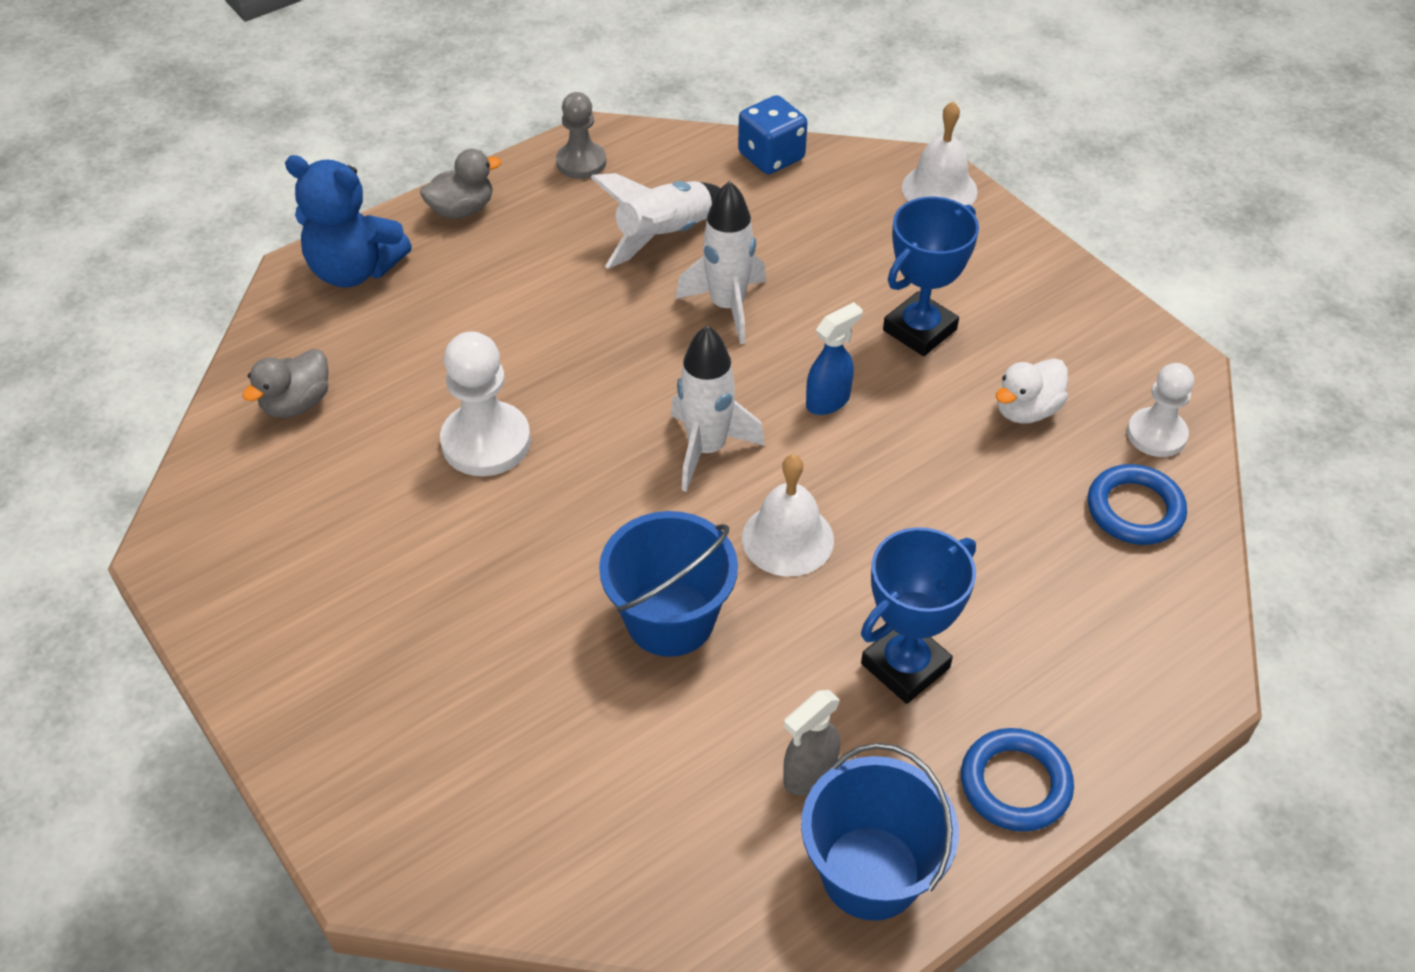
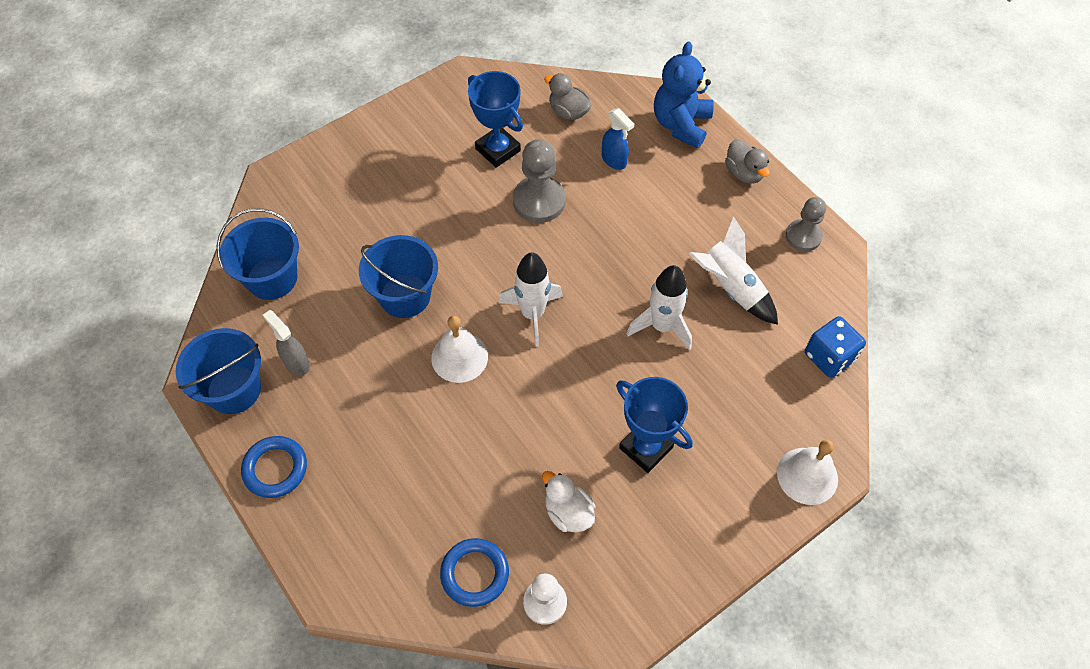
camera: 90 degrees right, 10 degrees up
white pawn [440,331,531,476] -> grey pawn [513,139,566,223]
blue spray bottle [806,302,863,415] -> blue spray bottle moved to [602,108,634,170]
blue trophy [861,527,976,704] -> blue trophy moved to [468,71,523,168]
none -> blue bucket [217,208,299,300]

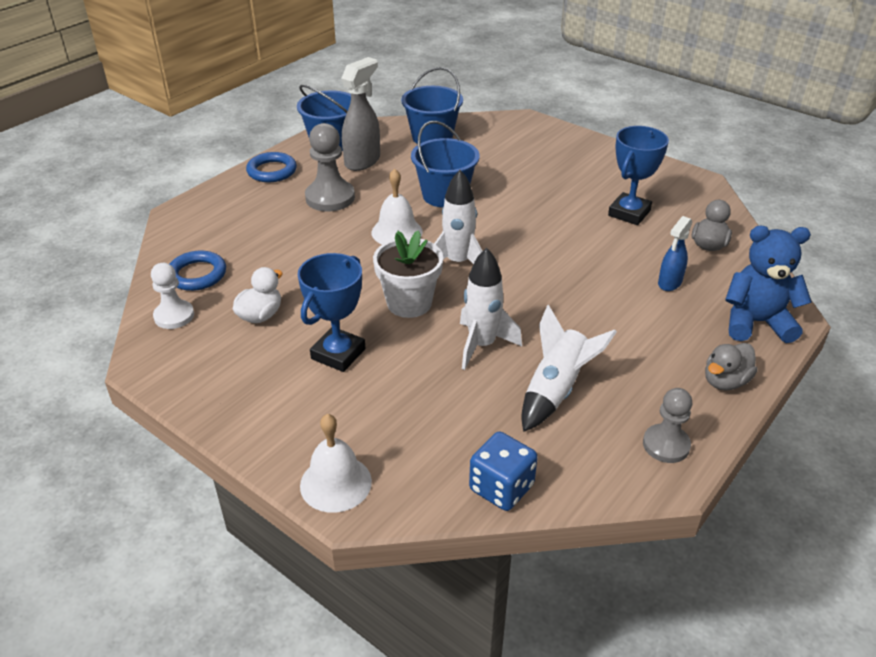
camera: 75 degrees right, 20 degrees down
grey spray bottle [263,310,310,375] -> grey spray bottle [341,57,380,171], size x1.63
grey pawn [513,139,566,223] -> grey pawn moved to [305,123,355,212]
none -> white flower pot [373,230,443,318]

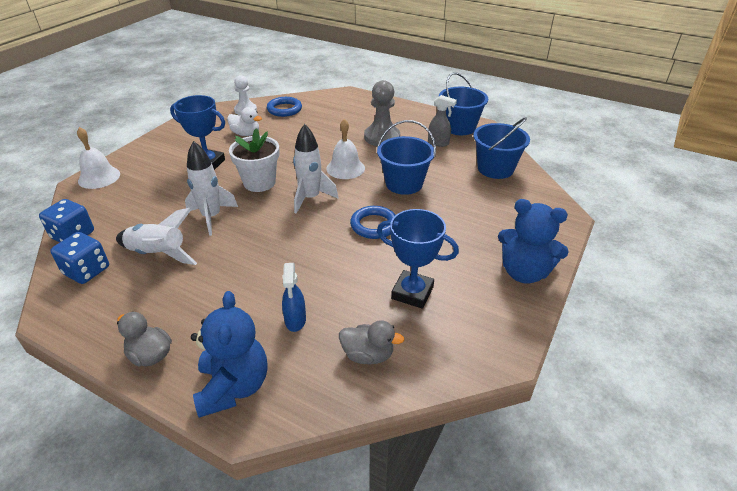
camera: 80 degrees right, 0 degrees up
blue ring [246,152,297,182] -> blue ring moved to [350,206,395,239]
grey spray bottle [341,57,380,171] -> grey spray bottle [428,95,457,147], size x0.61
grey pawn [643,388,692,463] -> none
blue spray bottle [658,216,692,291] -> blue spray bottle turned 120 degrees counterclockwise [282,263,306,332]
none -> blue dice [50,232,109,284]
none -> blue teddy bear [498,199,569,284]

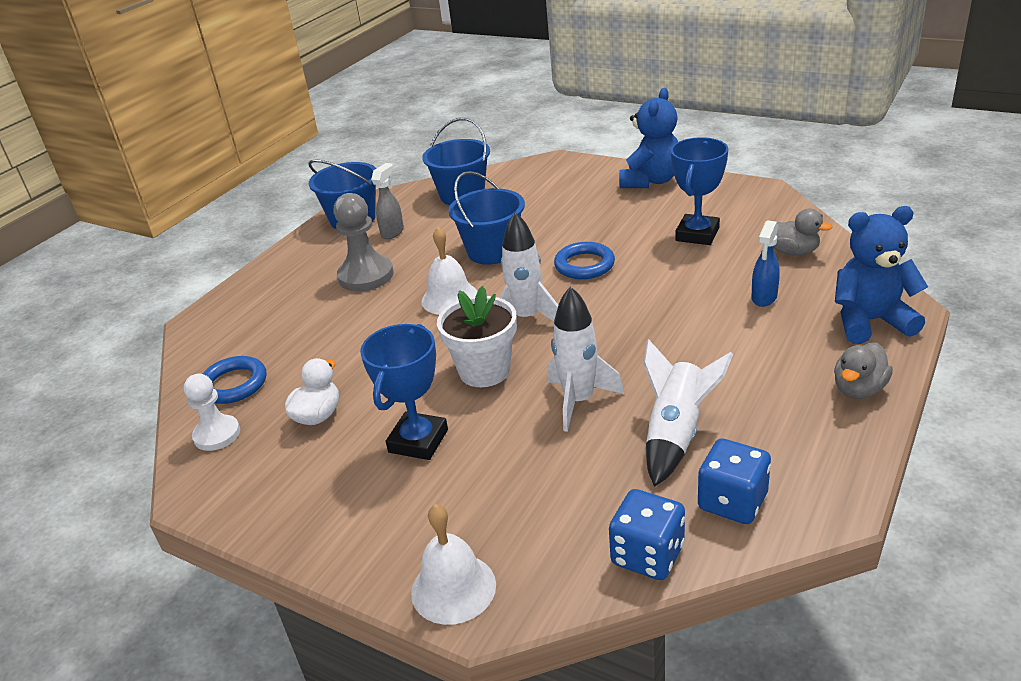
camera: 85 degrees left, 5 degrees down
blue spray bottle [282,263,306,332] -> blue spray bottle turned 120 degrees clockwise [751,220,780,307]
grey duck [339,320,404,364] -> grey duck turned 105 degrees clockwise [773,209,833,256]

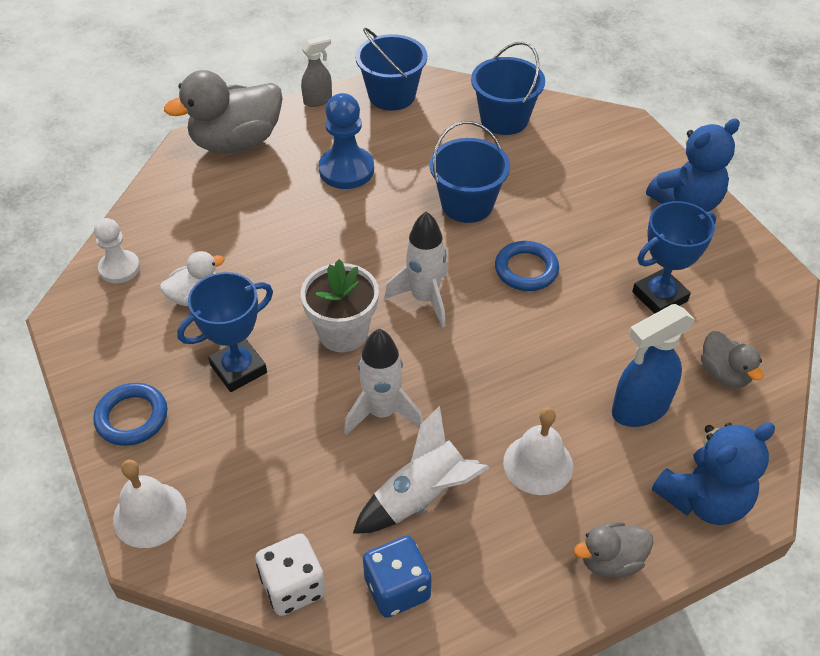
camera: 30 degrees right, 15 degrees up
blue ring [202,356,266,404] -> blue ring moved to [93,383,167,446]
grey pawn [333,193,394,291] -> blue pawn [319,93,374,189]
grey spray bottle [371,163,404,239] -> grey spray bottle moved to [301,35,332,107]
white bell [421,227,478,315] -> white bell moved to [503,408,573,495]
blue dice [609,489,685,580] -> white dice [255,533,326,616]
blue spray bottle [751,220,780,307] -> blue spray bottle [612,304,695,427], size x1.63
blue teddy bear [835,206,928,344] -> blue teddy bear turned 120 degrees clockwise [652,422,775,525]
none -> grey duck [164,70,283,153]

